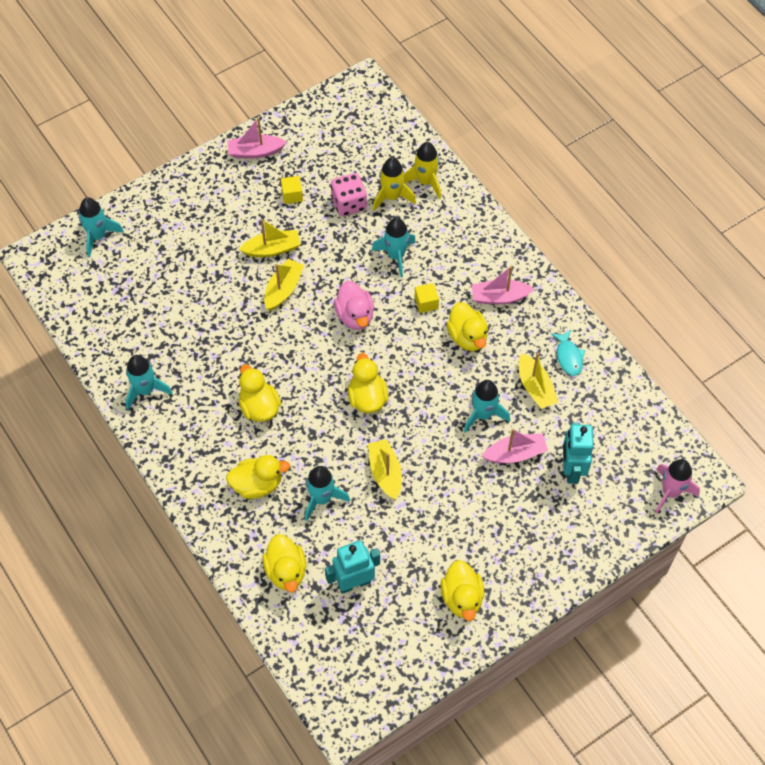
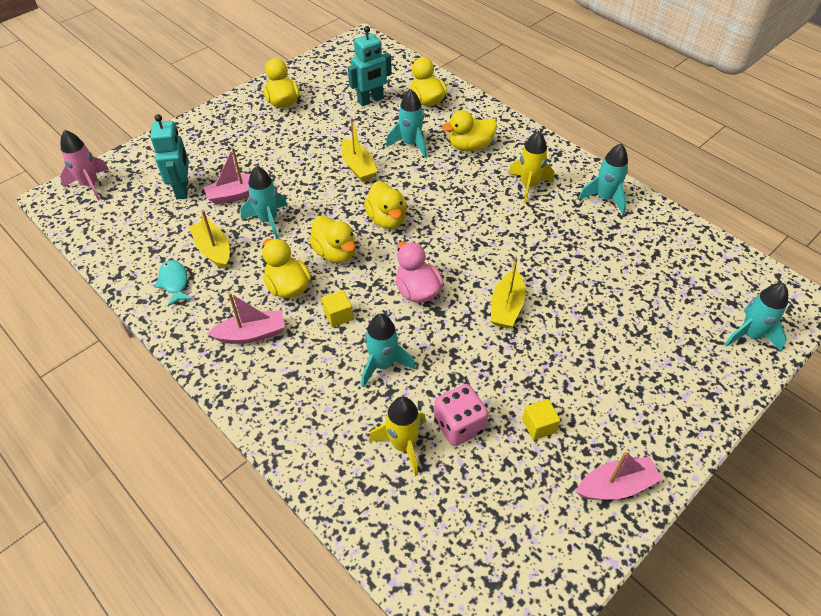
camera: 170 degrees right, 10 degrees down
yellow duck [238,364,281,422] -> yellow duck moved to [309,216,355,263]
yellow boat [239,219,301,257] -> none
yellow rocket [404,142,441,199] -> yellow rocket moved to [508,131,554,204]

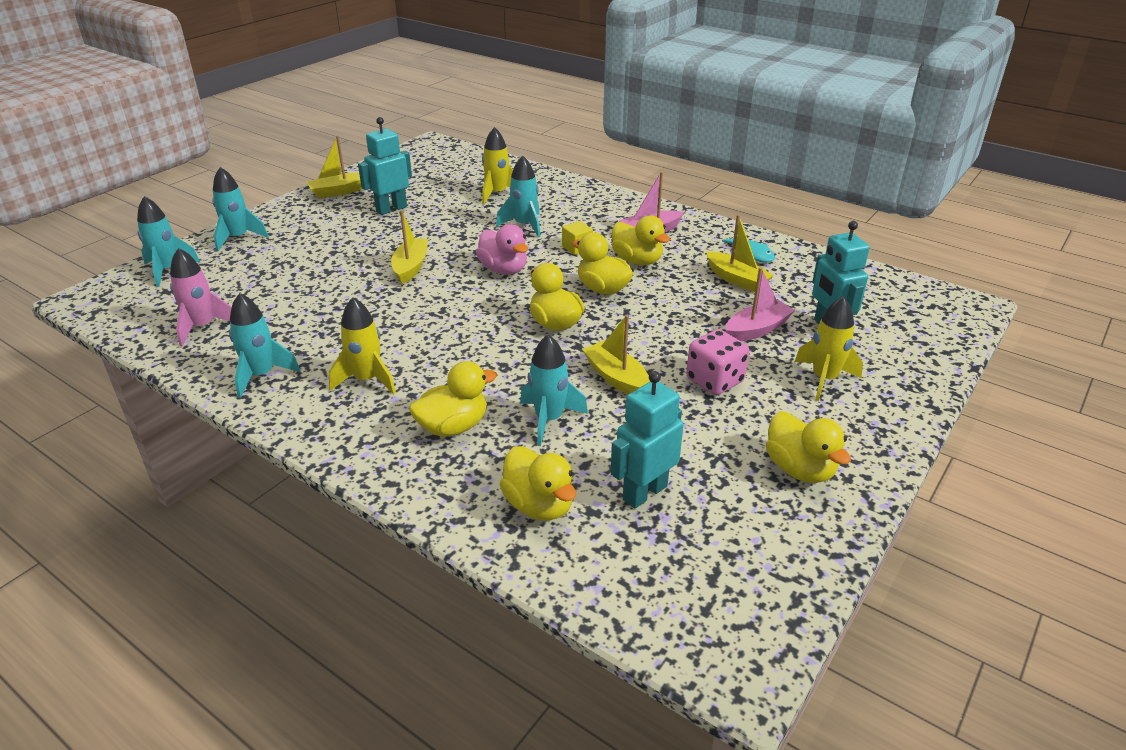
camera: 170 degrees right, 15 degrees down
pink rocket [60,130,109,201] -> pink rocket moved to [170,248,232,346]
turquoise rocket [240,166,288,239] -> turquoise rocket moved to [212,167,269,251]
pink dice [434,384,488,446] -> pink dice moved to [686,329,749,395]
yellow cube [522,399,560,440] -> turquoise robot [358,117,412,215]
pink boat [576,452,663,500] -> yellow boat [307,135,363,198]
none -> yellow rocket [795,296,863,401]

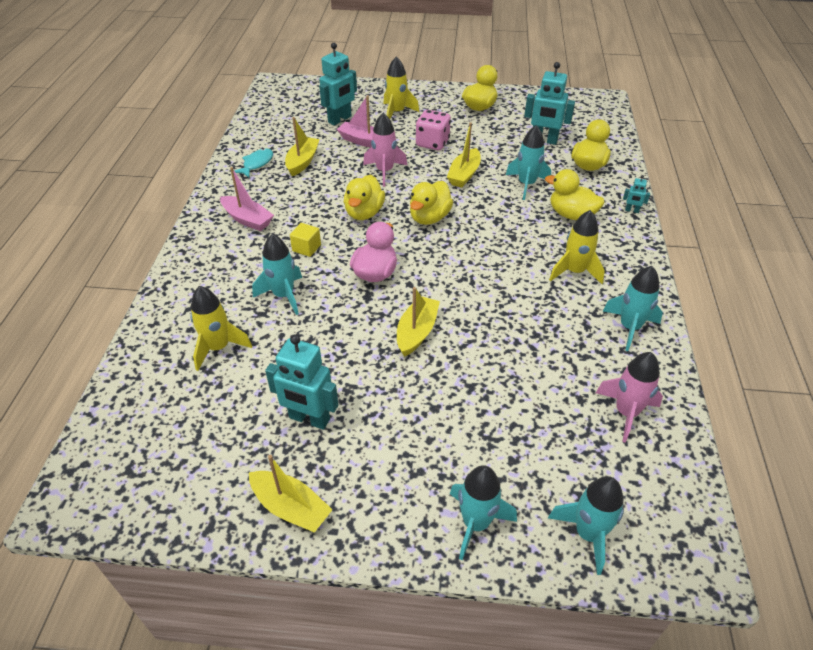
camera: 120 degrees left, 10 degrees up
yellow boat [391,210,428,284] -> yellow boat turned 135 degrees clockwise [397,287,440,357]
yellow duck [612,215,670,265] -> none
none -> pink rocket [363,113,407,187]
none -> turquoise robot [623,175,650,213]

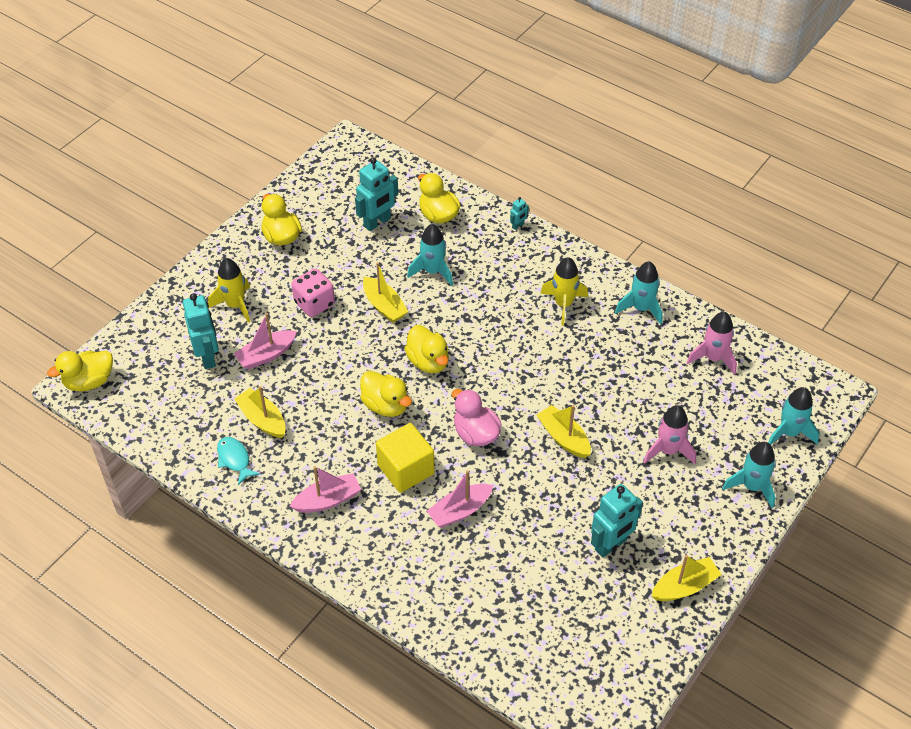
camera: 60 degrees left, 5 degrees up
yellow rocket [190,286,252,371] -> none
turquoise rocket [252,234,302,315] -> pink boat [427,470,493,528]
yellow cube [290,223,321,257] -> yellow cube [376,423,434,493], size x1.87
pink rocket [363,113,407,187] -> pink rocket moved to [643,405,696,464]
yellow duck [545,169,604,220] -> yellow duck moved to [47,351,113,391]

